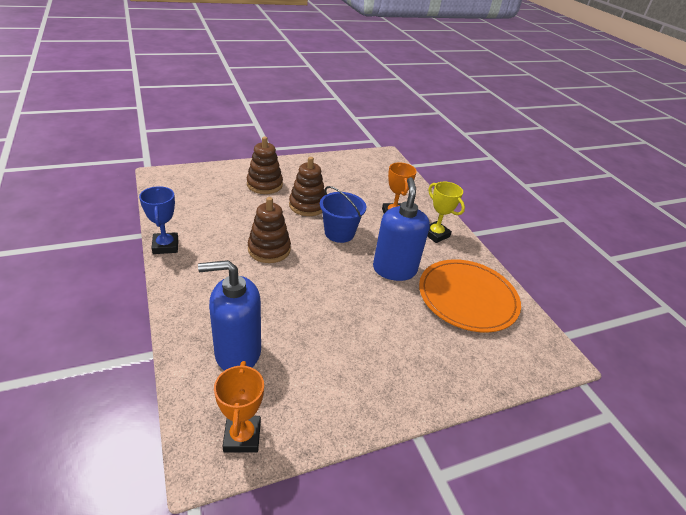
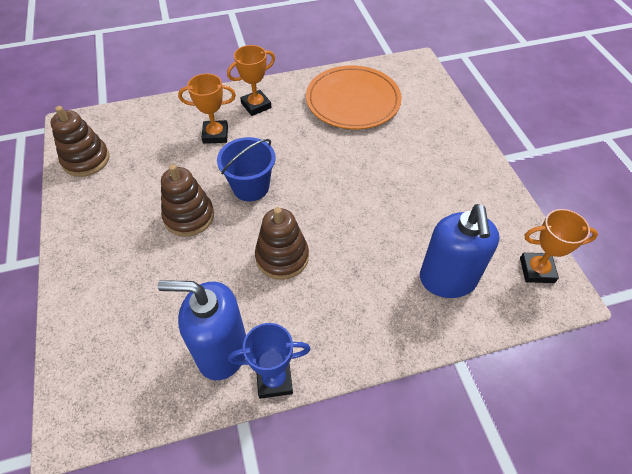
camera: 80 degrees left, 15 degrees up
brown stacking toy [247,136,283,194] -> brown stacking toy moved to [50,106,110,177]
blue soap dispenser [373,177,430,281] -> blue soap dispenser moved to [158,280,246,380]
yellow trophy [427,182,465,243] -> orange trophy [227,45,275,116]

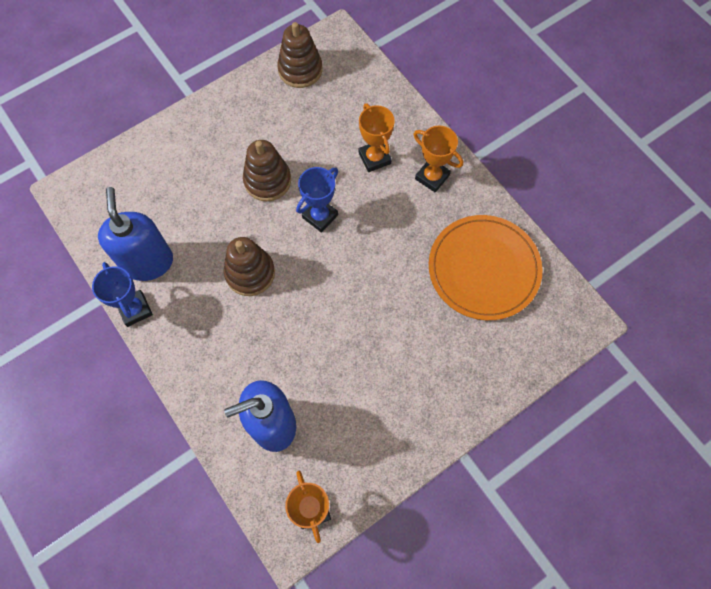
camera: 70 degrees right, 15 degrees up
blue bucket [217,137,275,201] -> blue trophy [296,167,338,233]

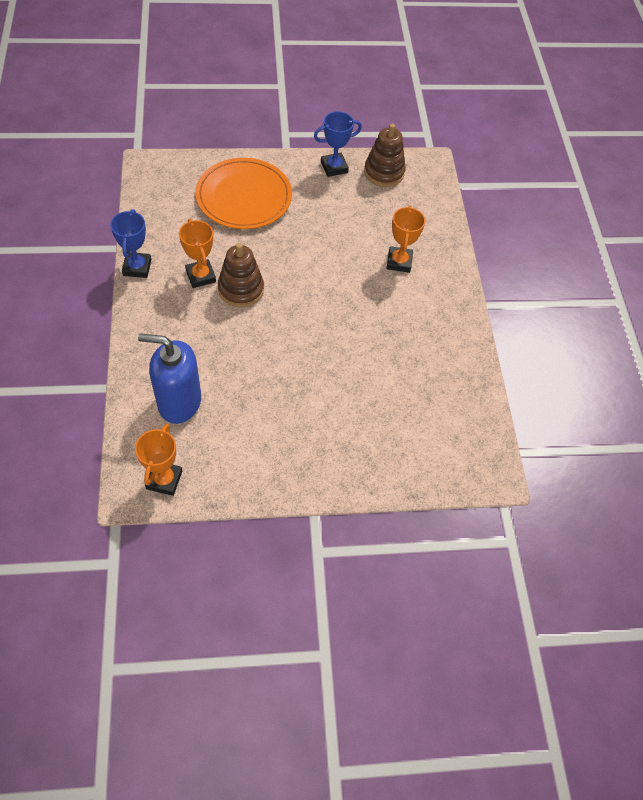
camera: 25 degrees right, 10 degrees down
blue soap dispenser [98,187,173,281] -> none
brown stacking toy [243,140,291,201] -> none
blue trophy [296,167,338,233] -> blue trophy moved to [314,111,362,177]
orange trophy [413,126,463,193] -> orange trophy moved to [179,219,216,288]
orange plate [429,215,543,320] -> orange plate moved to [195,158,292,229]

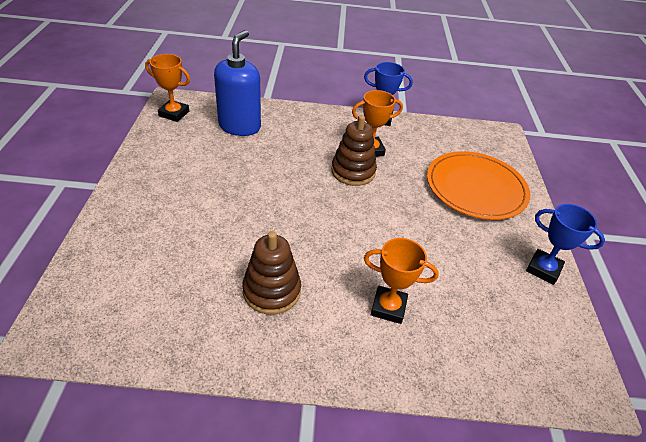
camera: 100 degrees right, 15 degrees down
blue trophy [314,111,362,177] -> blue trophy turned 45 degrees counterclockwise [526,204,605,285]
brown stacking toy [364,124,406,187] -> brown stacking toy moved to [242,231,301,315]

